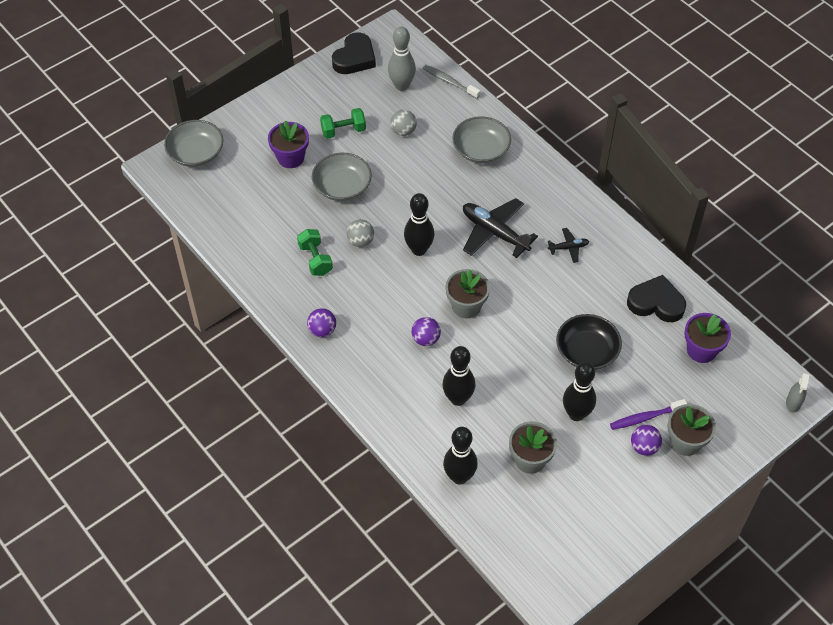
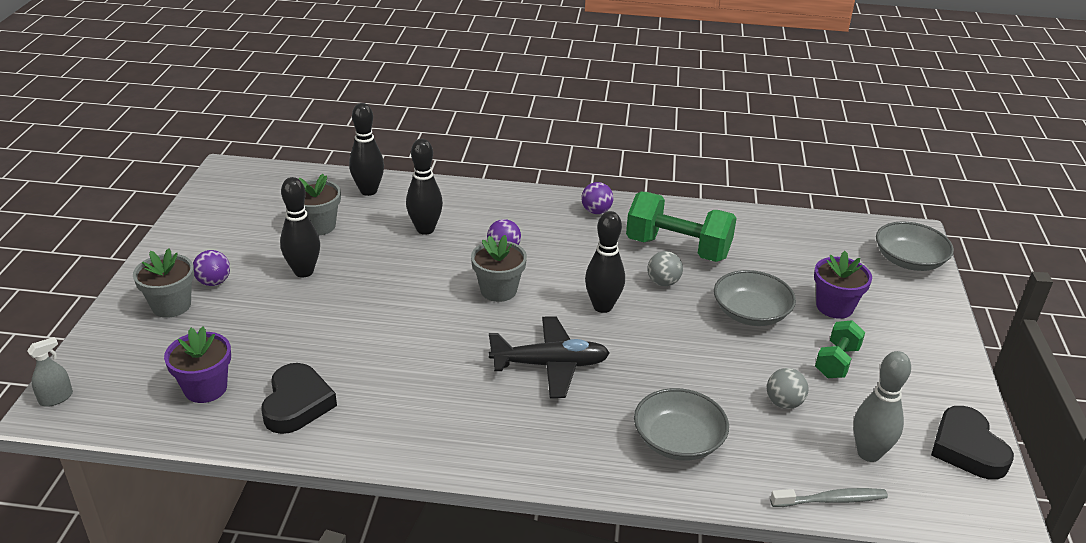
camera: 135 degrees right, 20 degrees down
green dumbbell [297,229,333,276] -> green dumbbell [626,192,737,262], size x1.82
black plane [548,228,590,263] -> none
black bowl [556,314,622,370] -> none
purple toothbrush [610,399,687,430] -> none
black heart [627,275,686,322] -> black heart turned 60 degrees counterclockwise [261,363,337,434]
grey spray bottle [786,372,810,412] -> grey spray bottle turned 75 degrees clockwise [27,337,73,407]

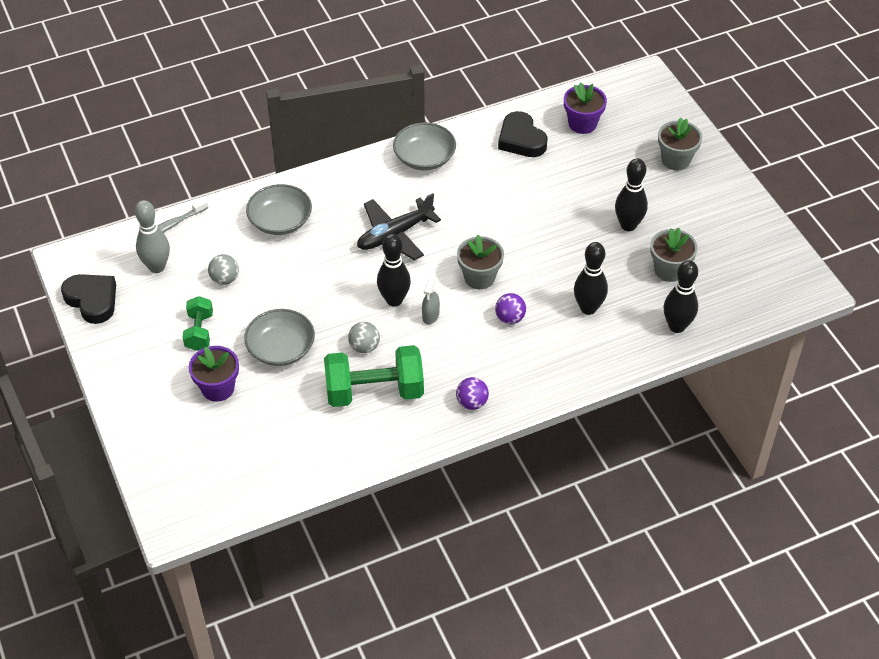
camera: 150 degrees right, 15 degrees up
grey spray bottle [27,337,73,407] -> grey spray bottle moved to [422,279,440,324]
purple ball [193,250,230,286] -> none
grey bowl [876,221,954,271] -> grey bowl moved to [393,122,456,170]

